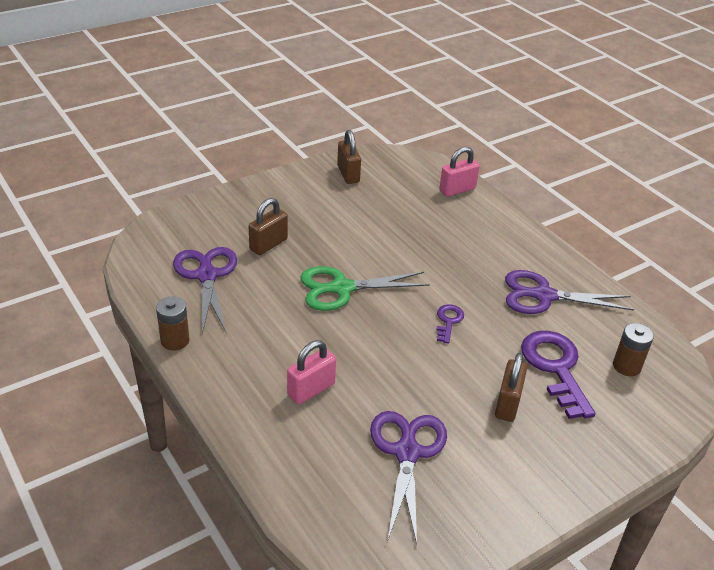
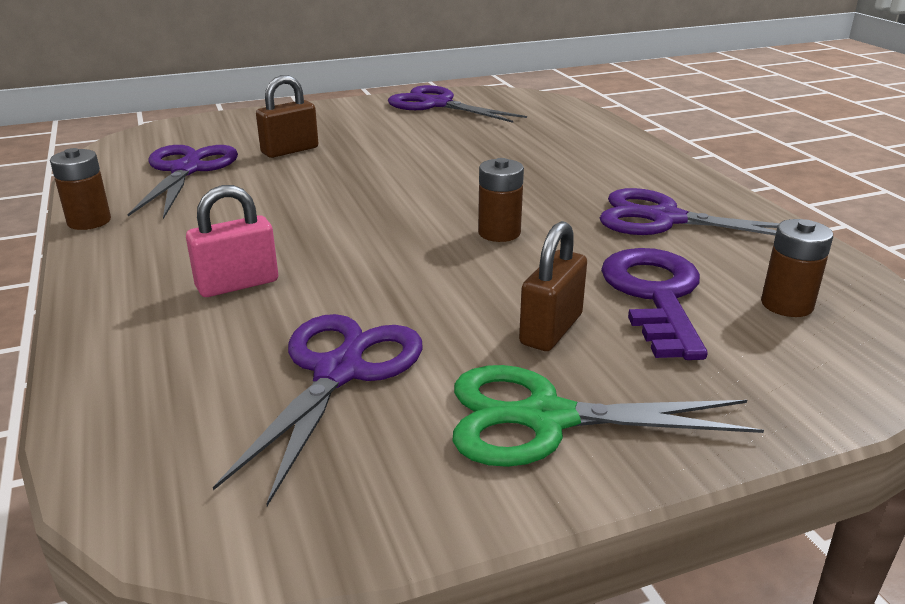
camera: 15 degrees right, 10 degrees down
green scissors [300,266,430,311] -> green scissors moved to [452,365,764,467]
brown padlock [337,130,361,184] -> purple scissors [388,85,527,123]
purple key [437,304,464,344] -> brown battery [478,158,524,242]
pink padlock [439,147,480,197] -> none

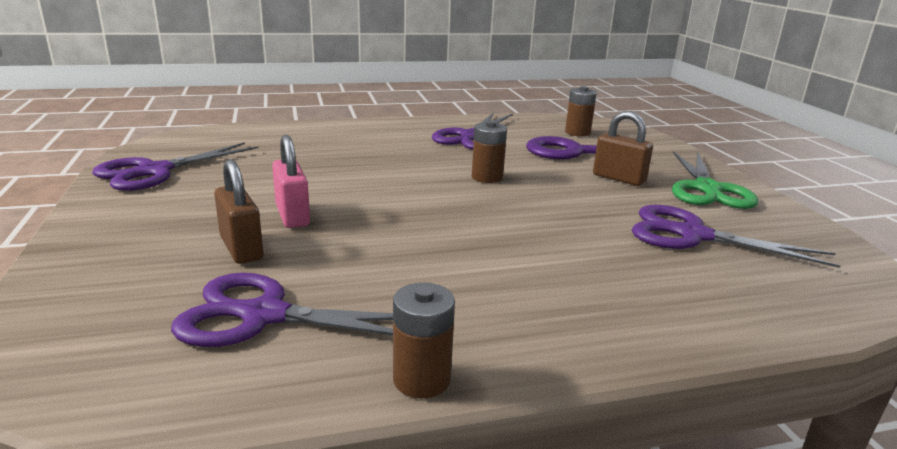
camera: 85 degrees left, 5 degrees down
pink padlock [186,185,278,297] -> pink padlock moved to [272,135,310,228]

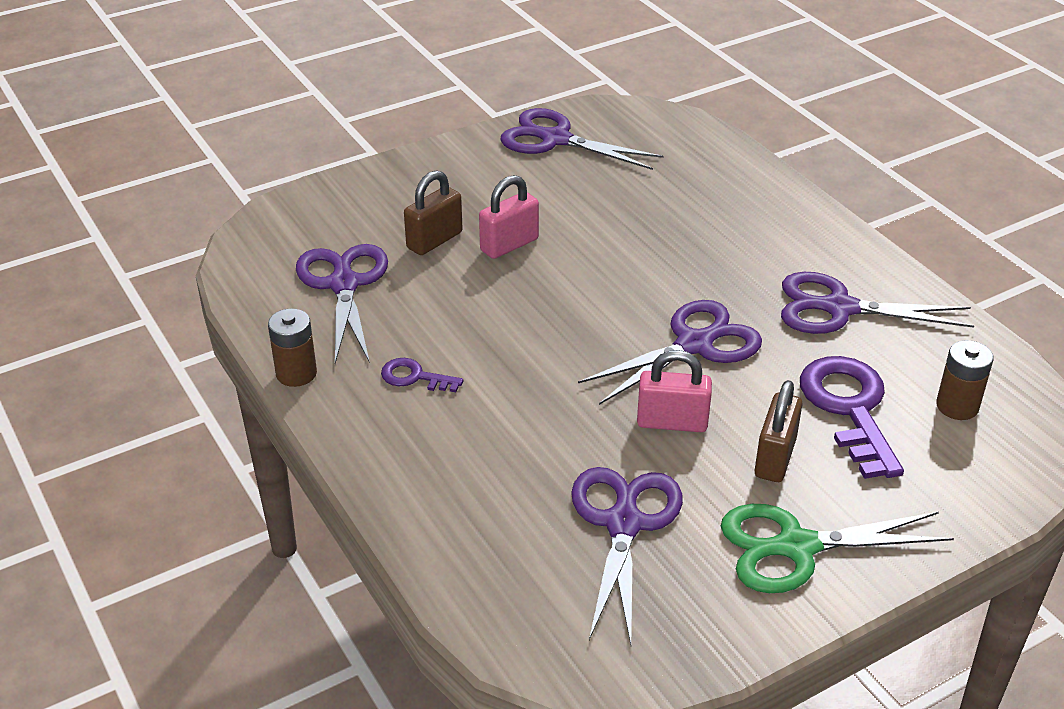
camera: 75 degrees right, 15 degrees up
brown battery [472,121,507,183] -> purple scissors [578,300,762,405]
none -> purple key [381,358,463,392]
none -> pink padlock [637,350,712,432]

